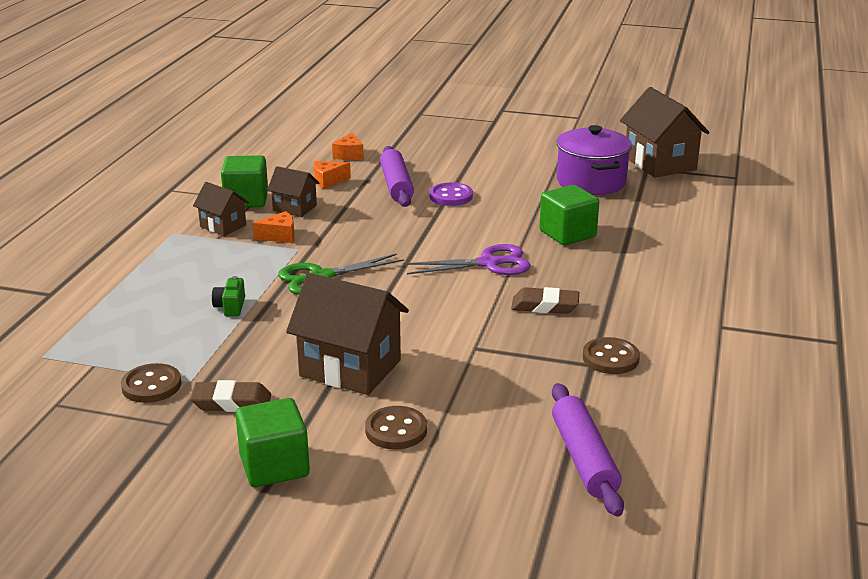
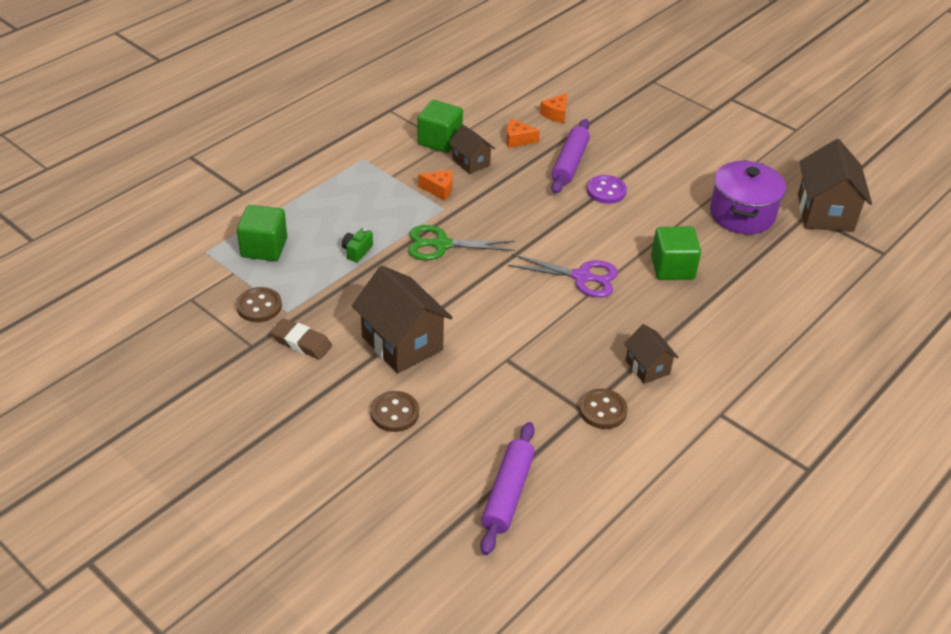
camera: 25 degrees right, 15 degrees up
brown house [193,182,249,236] -> brown house moved to [624,324,679,384]
green cube [235,398,310,487] -> green cube moved to [237,205,287,261]
brown eraser [511,287,579,314] -> none

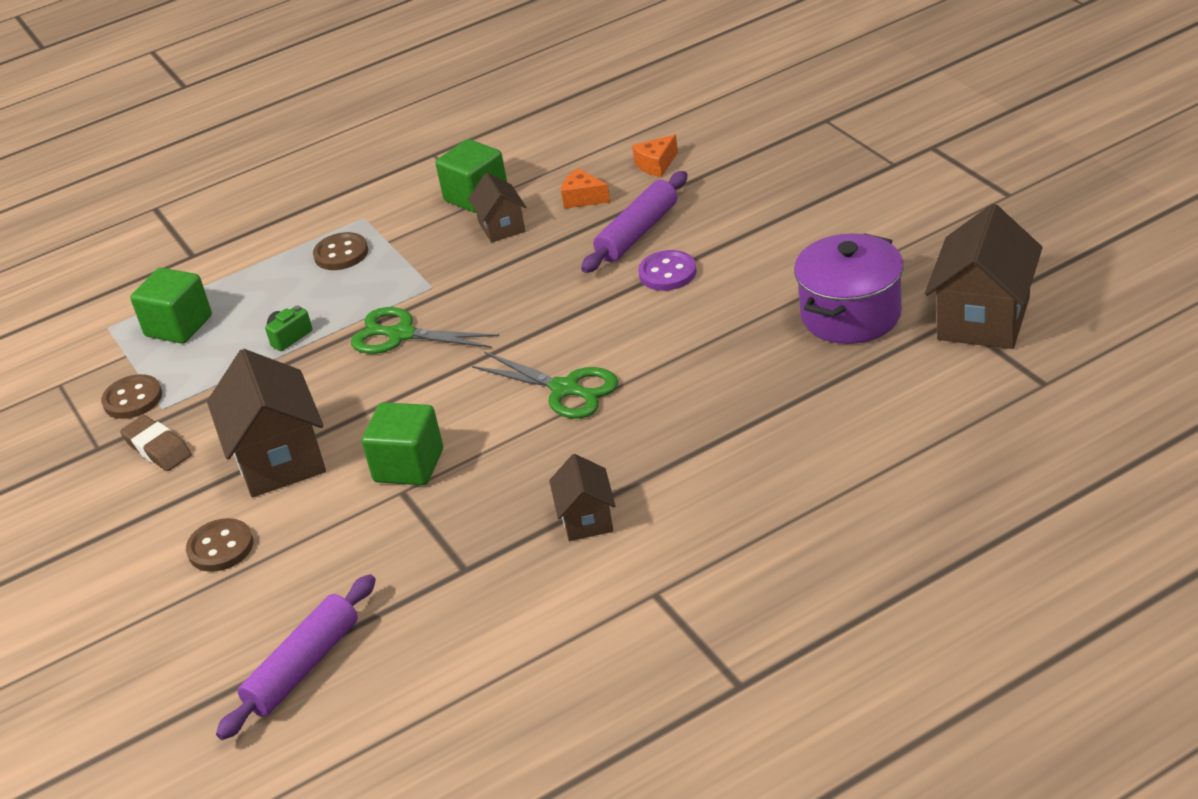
camera: 25 degrees right, 5 degrees down
orange cheese [418,170,453,201] -> none
purple scissors [508,254,618,298] -> green scissors [472,352,619,419]
brown button [579,389,628,429] -> brown button moved to [313,232,368,270]
green cube [651,226,701,280] -> green cube moved to [362,402,443,485]

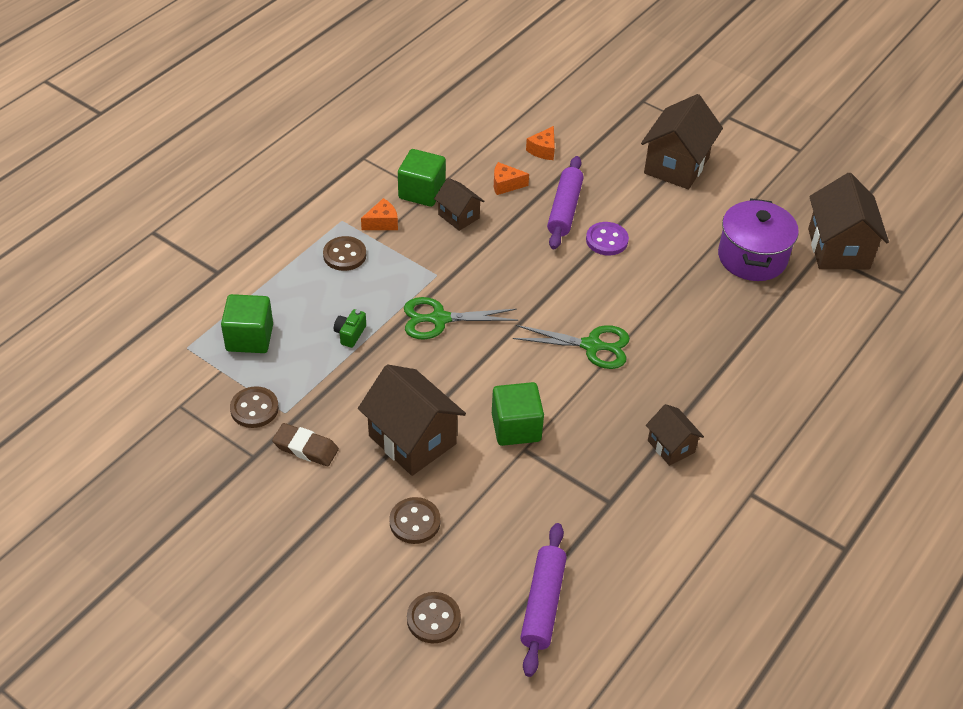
camera: 30 degrees left, 10 degrees up
none -> orange cheese [361,198,398,230]
none -> brown button [407,592,461,643]
none -> brown house [641,94,723,189]

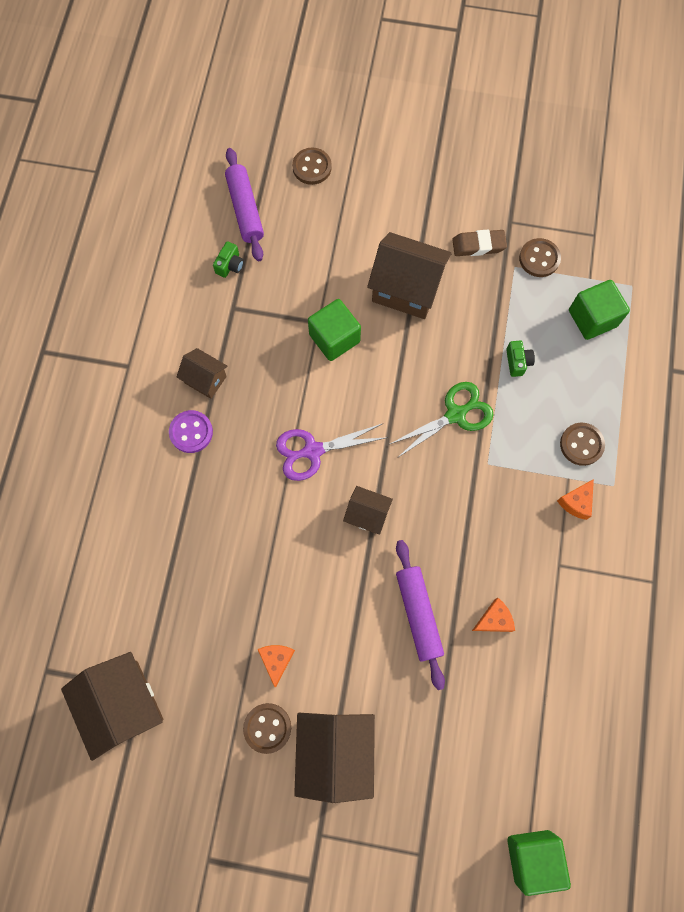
camera: 155 degrees right, 25 degrees up
brown button [389,497,441,544] -> brown button moved to [243,703,291,754]
green cube [398,149,446,207] -> green cube moved to [507,830,571,896]
brown house [434,178,484,231] -> brown house moved to [343,486,393,535]
green scissors [513,325,630,369] -> purple scissors [276,424,388,481]
orange cheese [526,126,555,160] -> orange cheese moved to [258,645,295,687]
purple button [586,222,629,256] -> purple button moved to [169,410,213,453]
purple pot [718,198,799,281] -> none
none -> green camera [213,241,244,278]

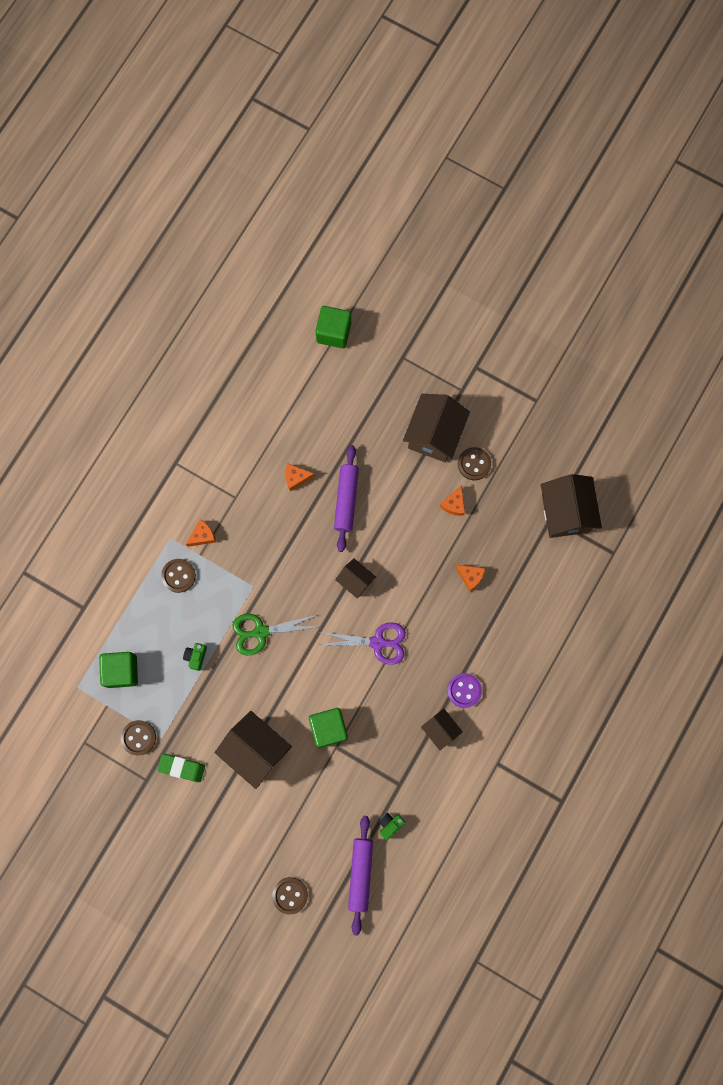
camera: 160 degrees left, 5 degrees up
brown eraser [452,230,507,256] -> green eraser [157,754,205,782]
none -> orange cheese [455,565,485,591]

